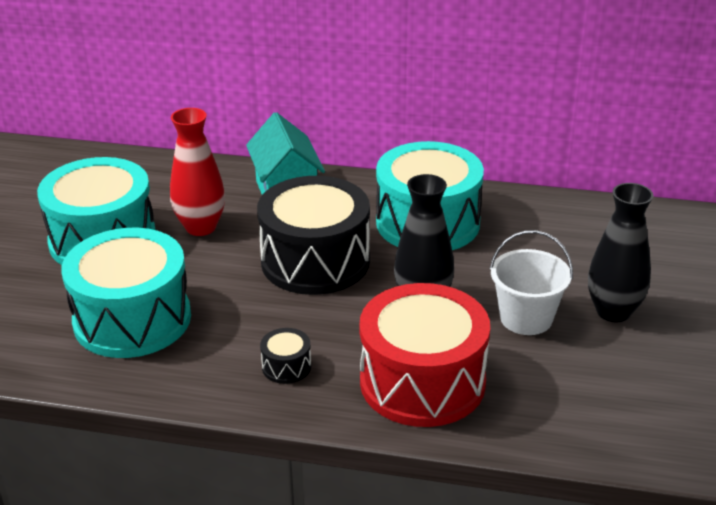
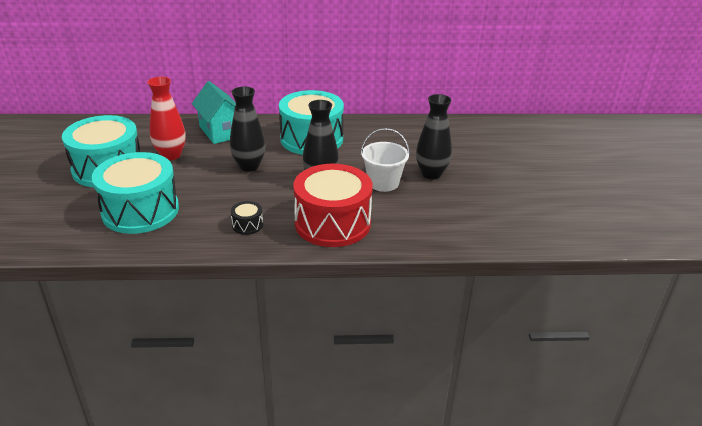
camera: 15 degrees left, 0 degrees up
black drum [257,176,370,295] -> black vase [230,86,266,172]

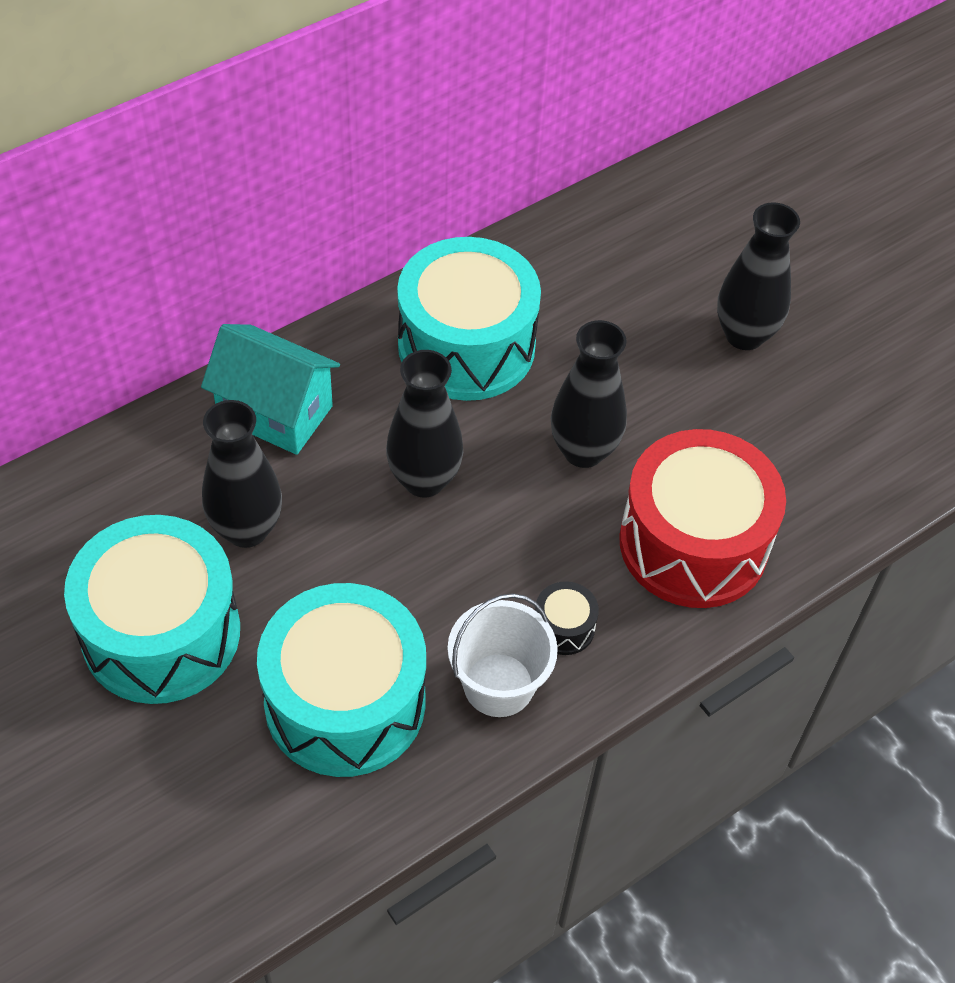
camera: 35 degrees left, 20 degrees up
red vase [147,77,186,160] -> black vase [202,400,282,548]
white bucket [361,128,410,192] -> white bucket moved to [448,593,558,717]

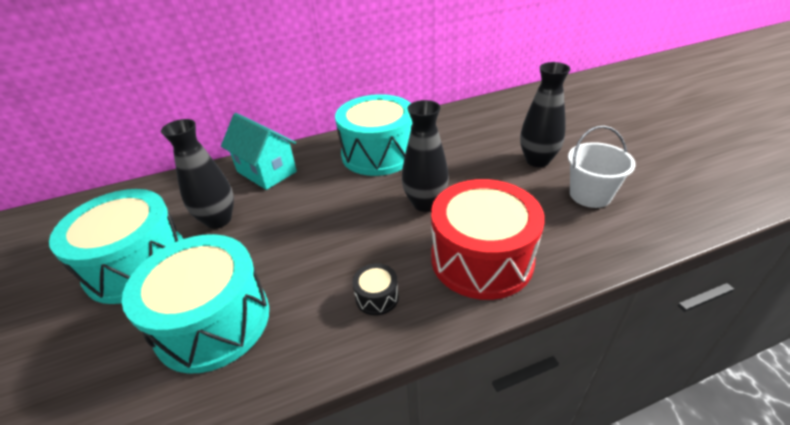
camera: 20 degrees right, 15 degrees down
black vase [386,350,463,498] -> none
white bucket [448,593,558,717] -> white bucket moved to [568,126,636,208]

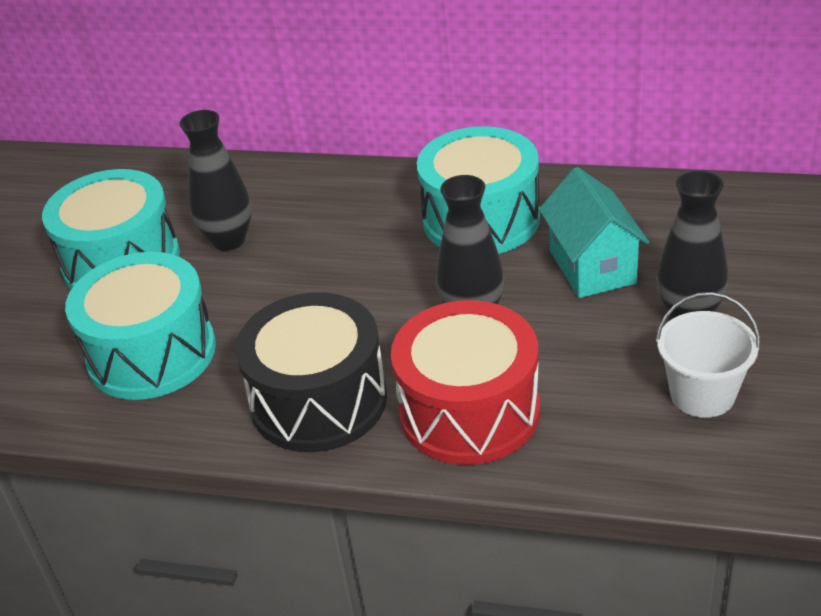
camera: 35 degrees right, 0 degrees up
turquoise house [221,113,297,190] -> turquoise house moved to [539,167,649,298]
black drum [352,263,399,316] -> black drum [235,292,387,452], size x2.50

